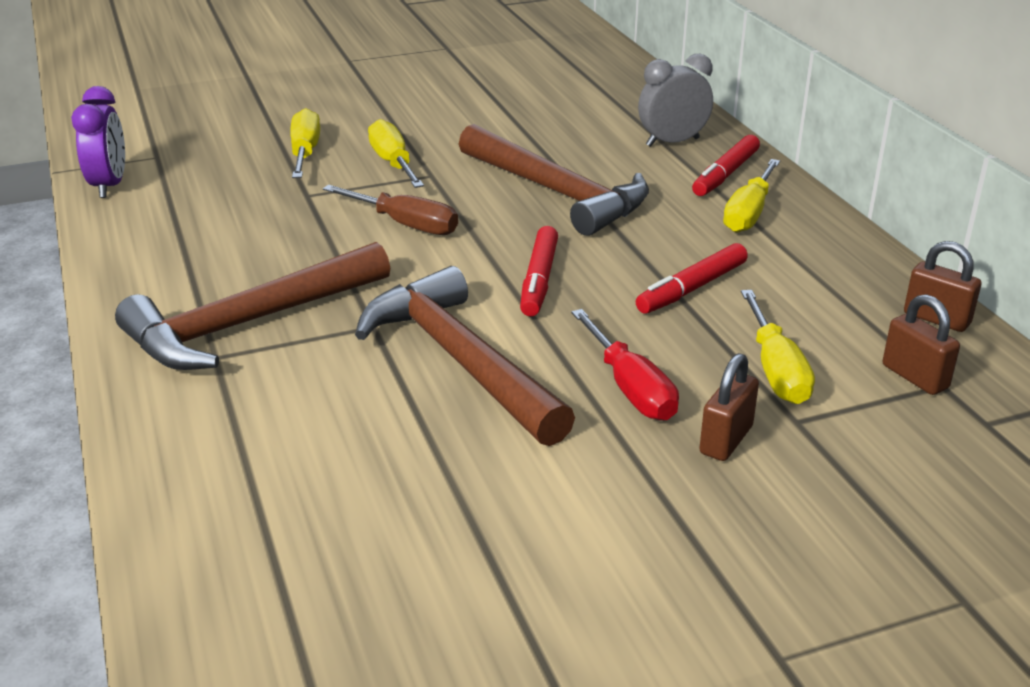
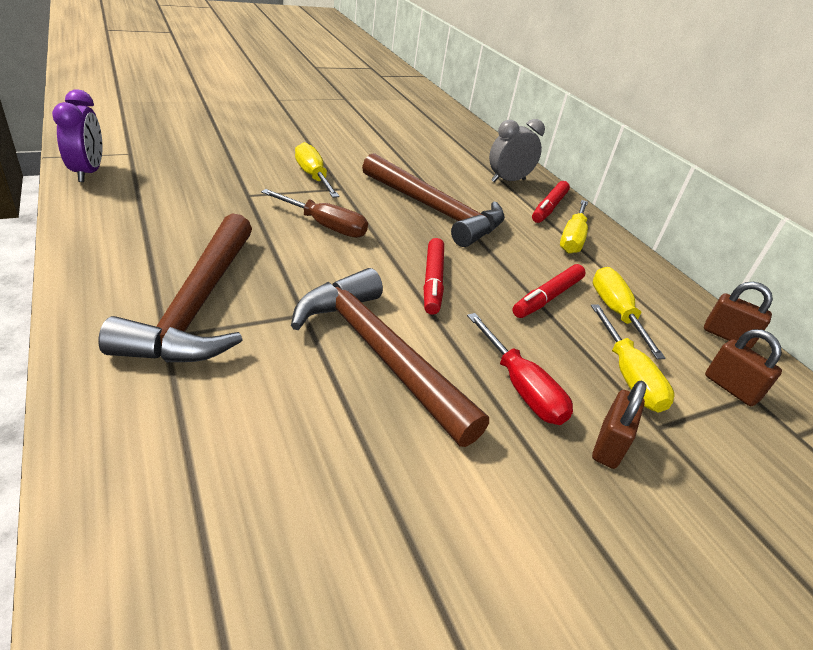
camera: 10 degrees left, 5 degrees up
brown hammer [115,242,390,370] -> brown hammer turned 45 degrees counterclockwise [98,213,252,362]
yellow screwdriver [290,108,320,178] -> yellow screwdriver moved to [593,267,666,359]

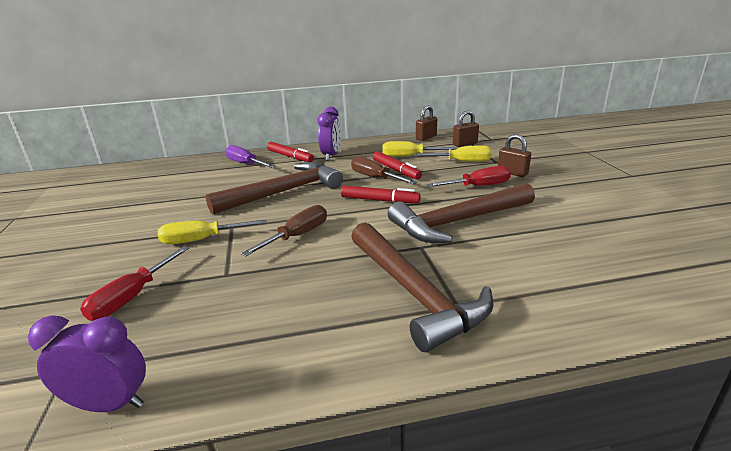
camera: 70 degrees left, 10 degrees down
brown hammer [98,213,252,362] -> brown hammer turned 45 degrees clockwise [351,222,494,352]
grey clock [489,119,545,182] -> purple screwdriver [225,145,275,168]
yellow screwdriver [560,200,588,254] -> purple clock [317,107,341,161]
none -> red screwdriver [80,246,189,321]
none -> brown screwdriver [351,156,417,184]

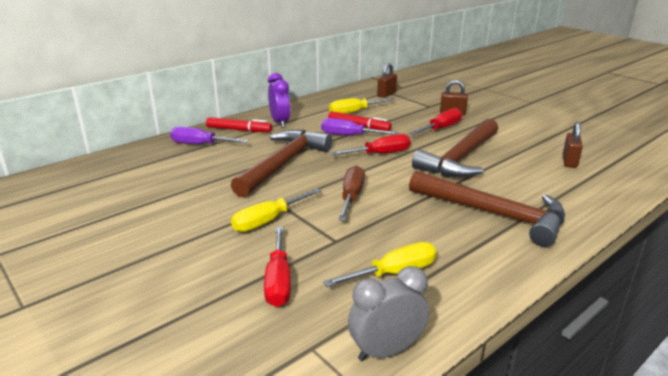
camera: 30 degrees left, 0 degrees up
purple clock [28,315,146,412] -> grey clock [348,266,429,361]
red marker [341,185,421,203] -> red screwdriver [330,134,410,155]
brown screwdriver [351,156,417,184] -> purple screwdriver [321,118,399,135]
yellow screwdriver [414,145,492,162] -> yellow screwdriver moved to [323,242,437,287]
brown padlock [416,105,437,141] -> brown padlock moved to [563,122,583,168]

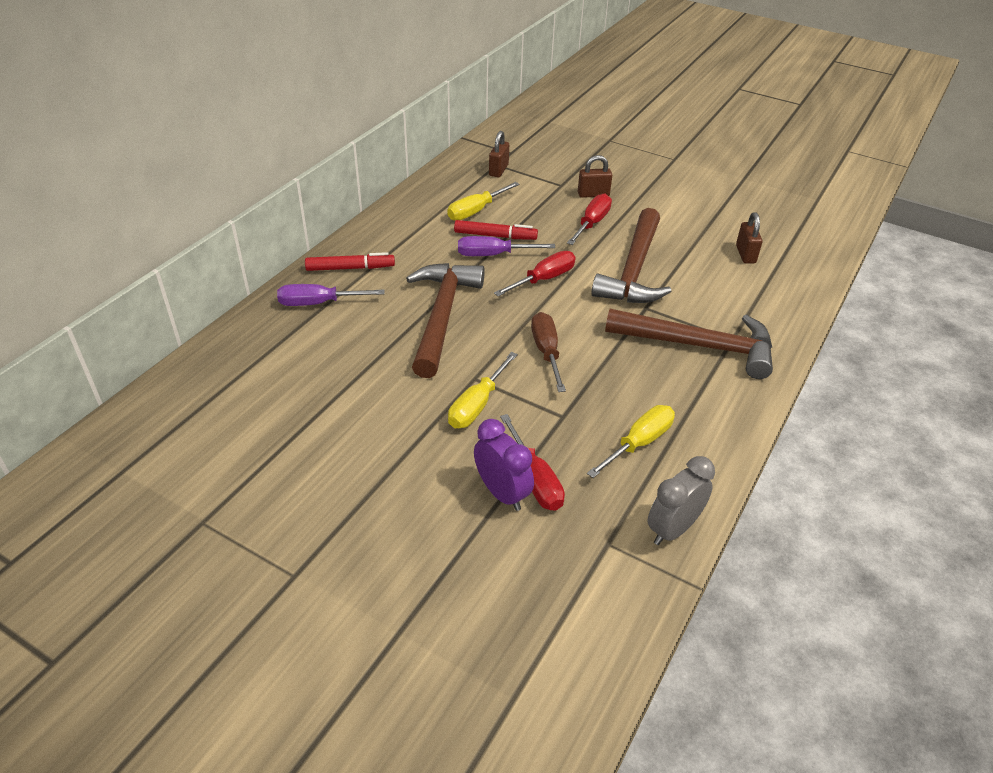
camera: 20 degrees left, 15 degrees up
purple clock [268,73,290,128] -> purple clock moved to [474,419,534,511]

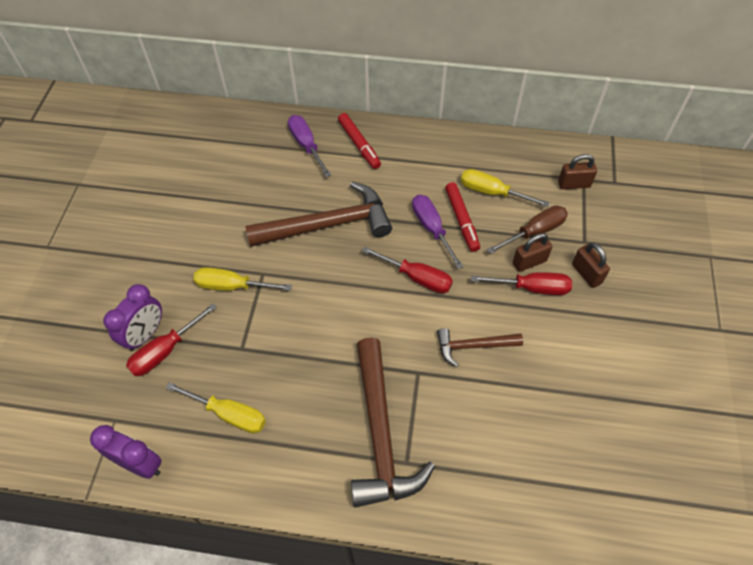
camera: 70 degrees right, 15 degrees up
brown screwdriver [531,312,566,392] -> brown screwdriver moved to [487,206,568,254]
brown hammer [591,208,672,303] -> brown hammer [437,328,523,367], size x0.53
grey clock [647,456,715,545] -> purple clock [90,425,162,479]
brown padlock [736,212,762,264] -> brown padlock moved to [513,233,552,272]

